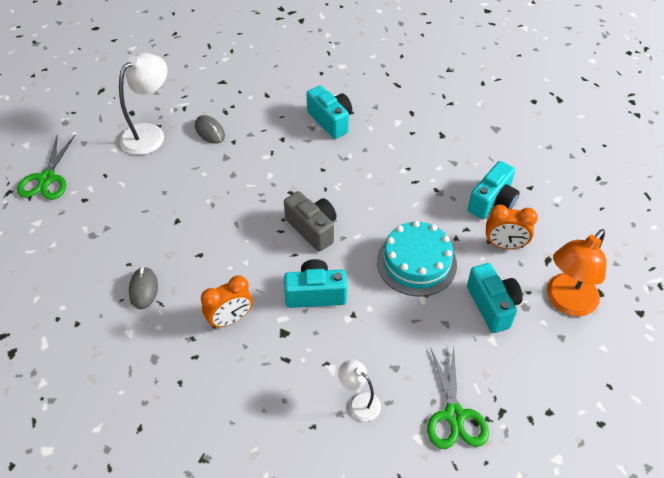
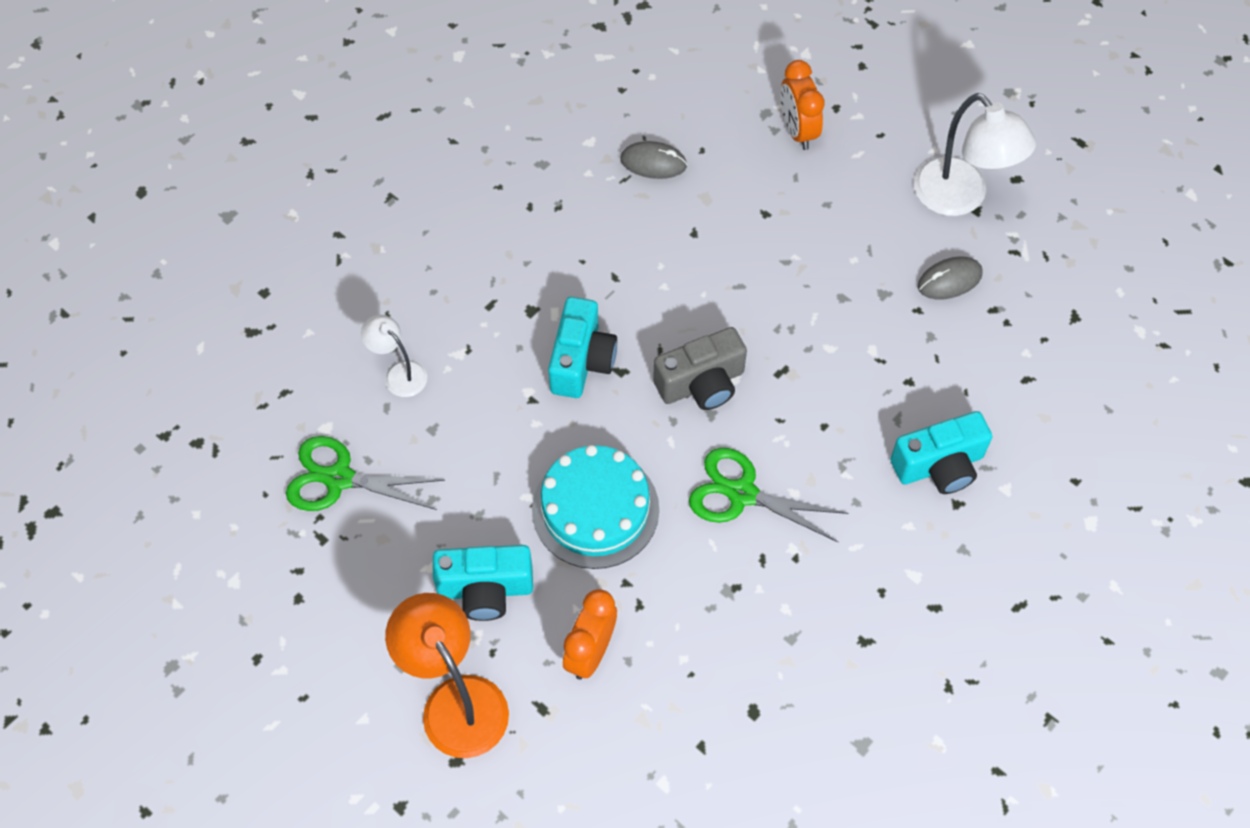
camera: 105 degrees right, 10 degrees up
green scissors [17,135,75,200] -> green scissors moved to [689,448,849,542]
orange clock [201,275,253,329] -> orange clock moved to [780,60,825,150]
white lamp [338,359,381,421] -> white lamp turned 105 degrees counterclockwise [361,315,427,397]
turquoise camera [468,161,520,219] -> none

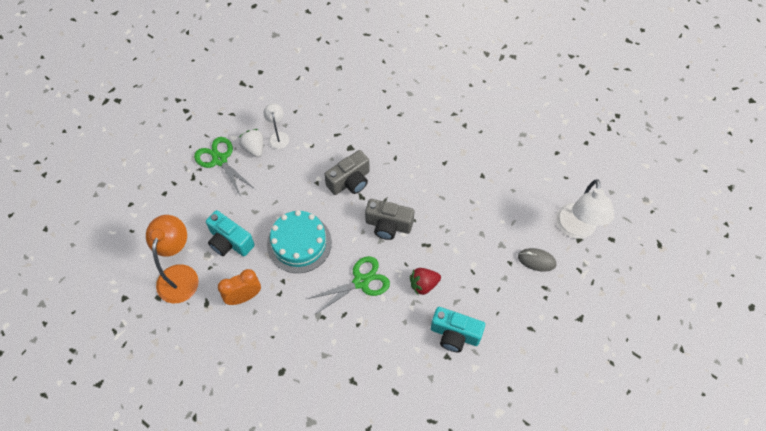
camera: 40 degrees right, 0 degrees up
turquoise camera [548,297,617,398] -> grey camera [324,150,370,195]
grey mouse [620,141,687,179] -> none
green scissors [689,448,849,542] -> green scissors turned 90 degrees clockwise [308,256,390,314]
orange clock [780,60,825,150] -> none
none -> white strawberry [239,129,263,157]
none -> red strawberry [410,268,441,296]

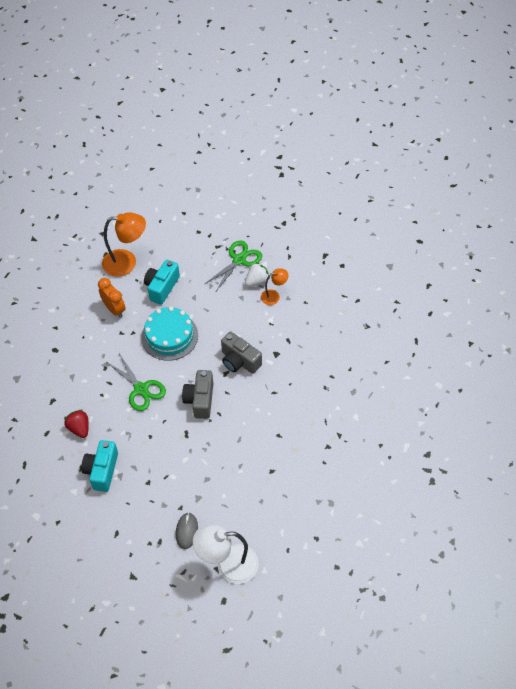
camera: 80 degrees right, 5 degrees down
white lamp [263,103,289,149] -> orange lamp [261,268,288,305]
red strawberry [410,268,441,296] -> red strawberry moved to [64,410,89,438]

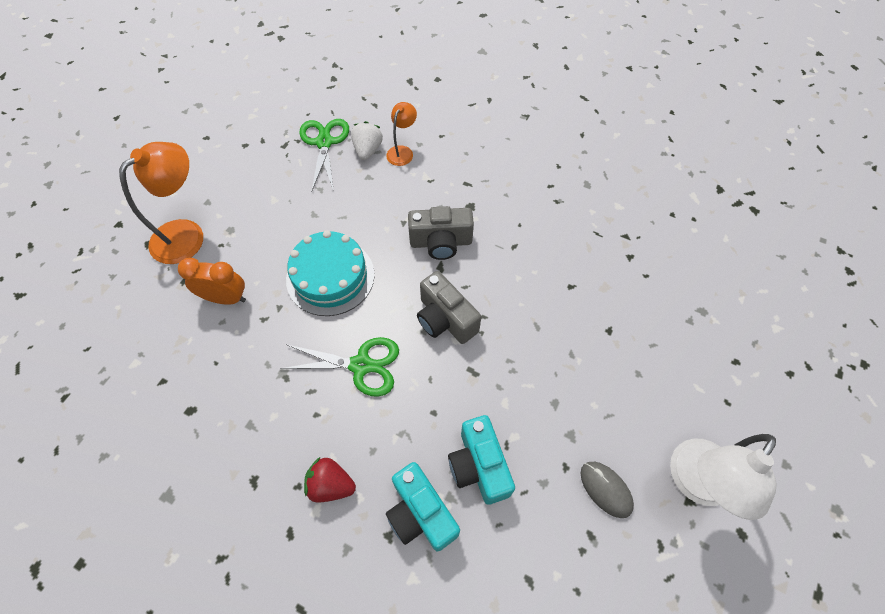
camera: 45 degrees left, 5 degrees up
turquoise camera [144,260,180,305] -> turquoise camera moved to [448,415,515,505]

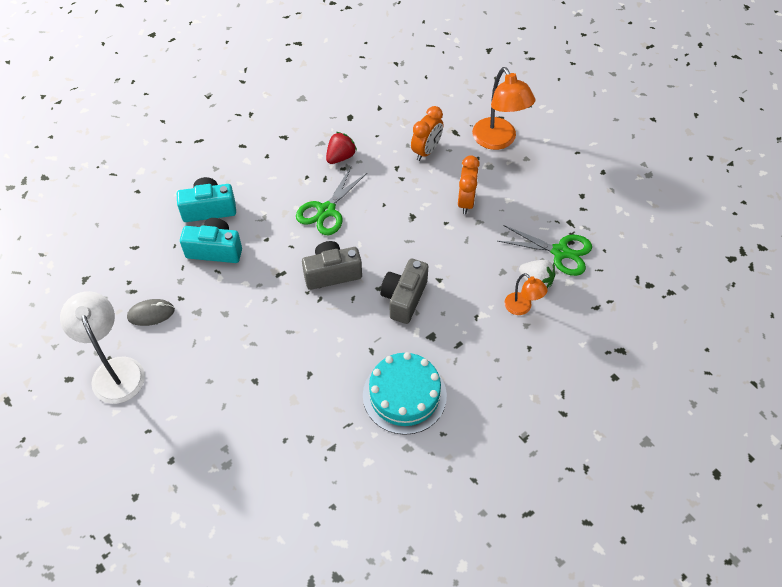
camera: 115 degrees right, 5 degrees down
turquoise cake [286,230,375,316] -> turquoise cake moved to [363,352,447,435]
red strawberry [304,457,356,503] -> red strawberry moved to [326,132,357,164]
none -> orange clock [458,155,480,214]

